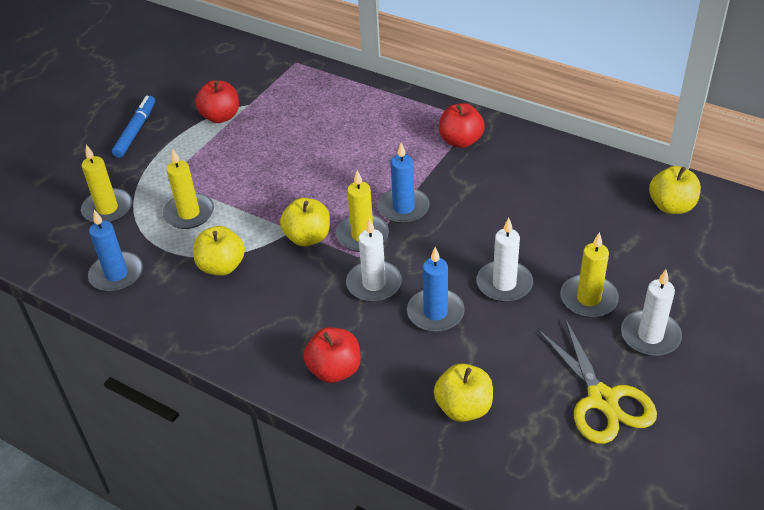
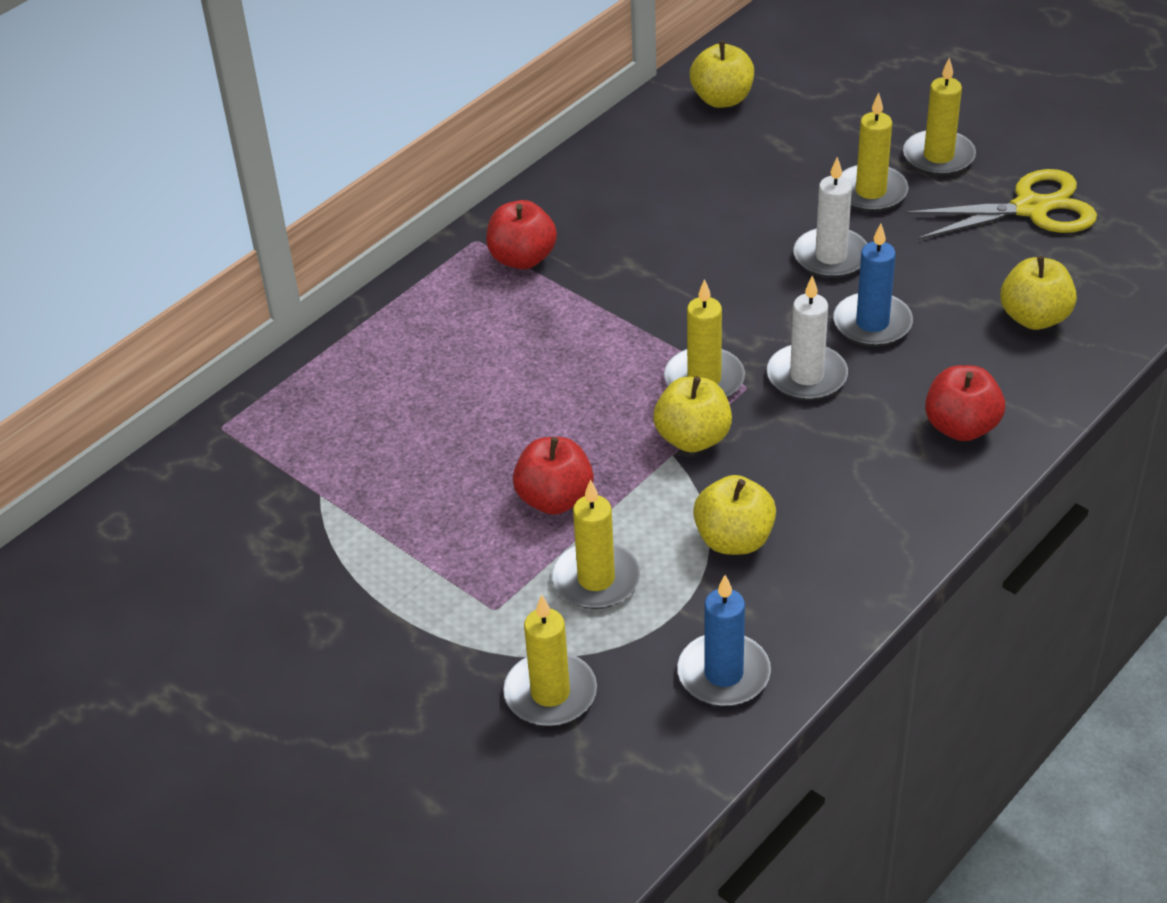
camera: 80 degrees left, 0 degrees up
blue marker [112,96,155,158] -> none
red apple [195,80,239,123] -> red apple moved to [513,437,594,515]
blue candle [378,143,430,224] -> none
white candle [621,270,682,356] -> yellow candle [903,57,976,176]

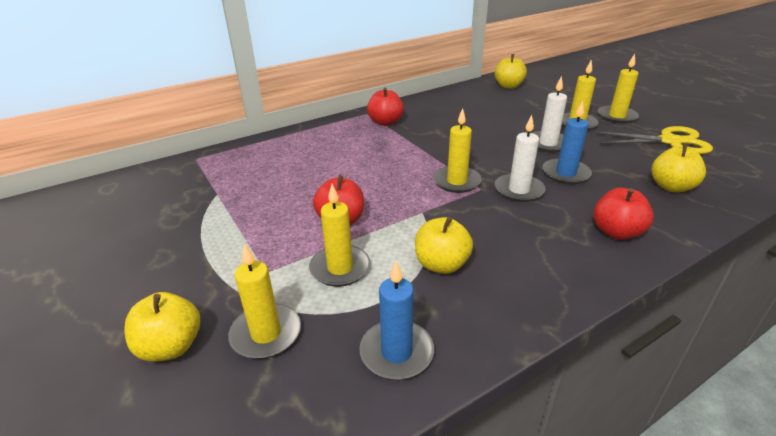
camera: 15 degrees right, 10 degrees down
yellow apple [653,377,732,452] -> yellow apple moved to [124,292,200,362]

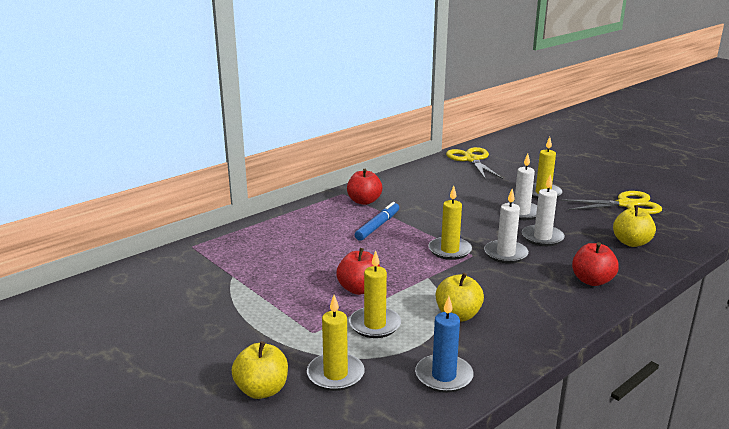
camera: 10 degrees left, 10 degrees down
yellow apple [494,54,527,89] -> yellow scissors [446,147,503,180]
blue candle [542,101,592,185] -> white candle [522,175,565,246]
yellow candle [598,54,639,124] -> none
none -> blue marker [355,202,399,241]

